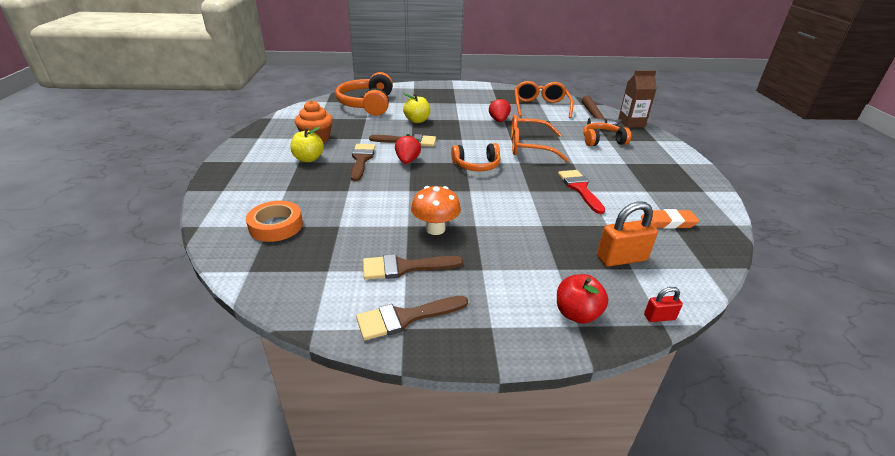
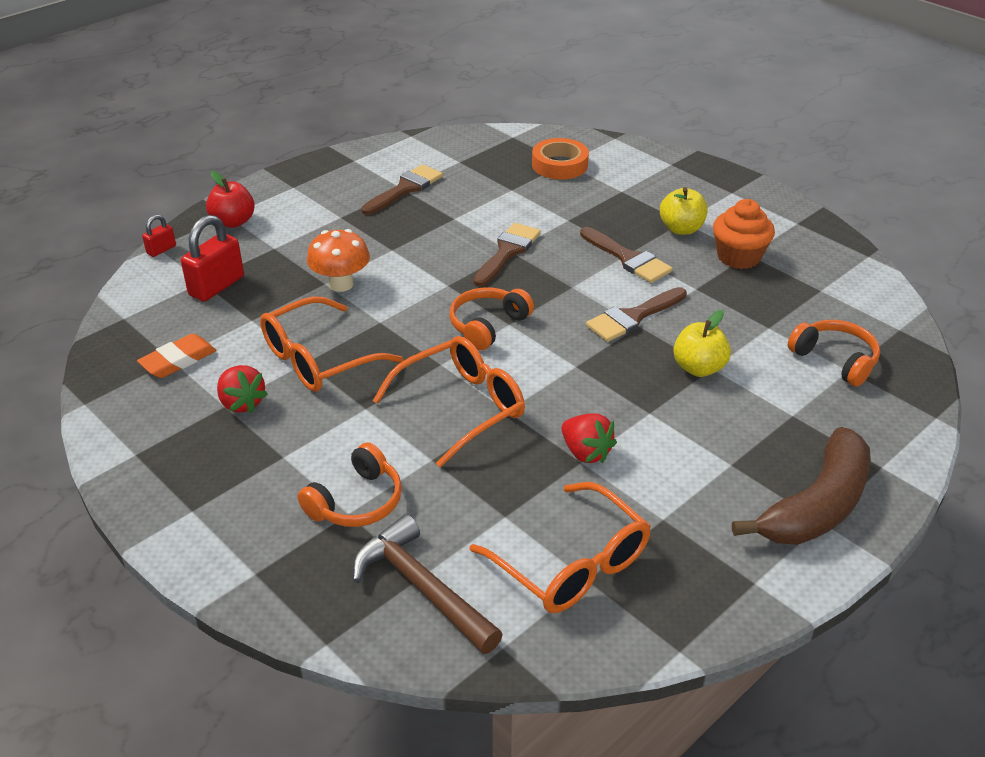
camera: 140 degrees right, 5 degrees up
orange headphones [336,72,393,116] -> orange headphones [788,320,880,387], size x0.60
brown brush [356,296,468,340] -> brown brush moved to [473,223,541,287]
red strawberry [395,134,421,164] -> red strawberry moved to [217,365,268,413]
orange mushroom [411,186,461,235] -> orange mushroom moved to [307,229,370,292]
red brush [558,170,605,214] -> orange glasses [260,296,403,392]
orange padlock [597,201,658,267] -> red padlock [181,215,244,302]
brown carton [618,70,657,128] -> none
none -> brown banana [732,427,871,545]

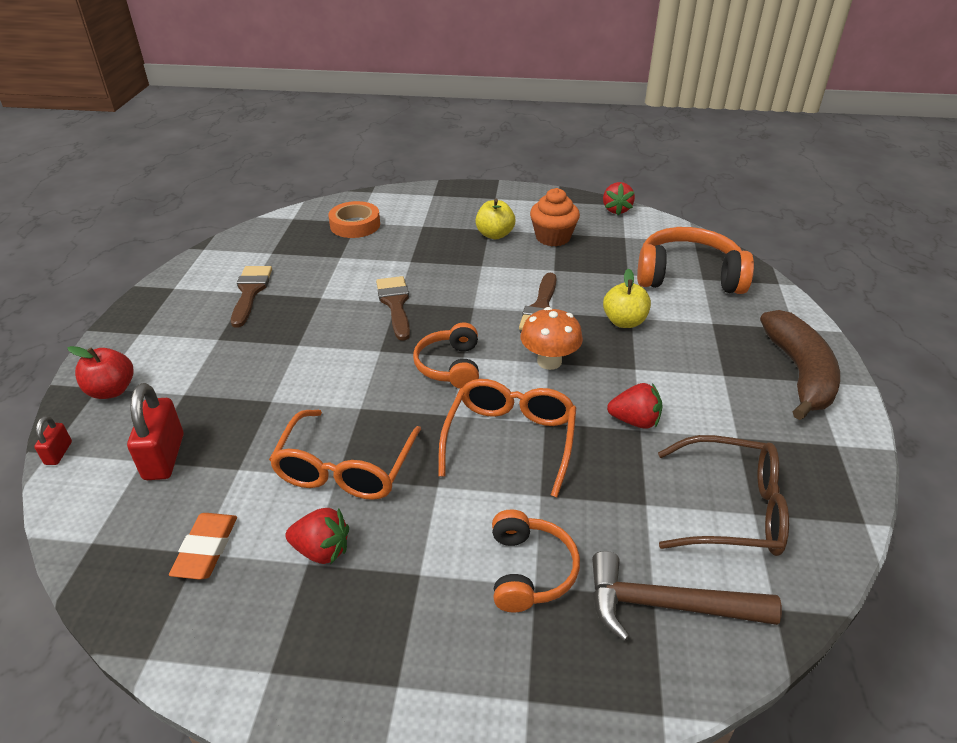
camera: 40 degrees left, 0 degrees up
orange mushroom [307,229,370,292] -> orange mushroom moved to [521,307,583,370]
orange glasses [469,482,651,613] -> brown glasses [658,435,789,556]
brown brush [580,227,672,283] -> none
orange headphones [788,320,880,387] -> orange headphones [637,227,754,294], size x1.66
none -> red strawberry [603,182,635,215]

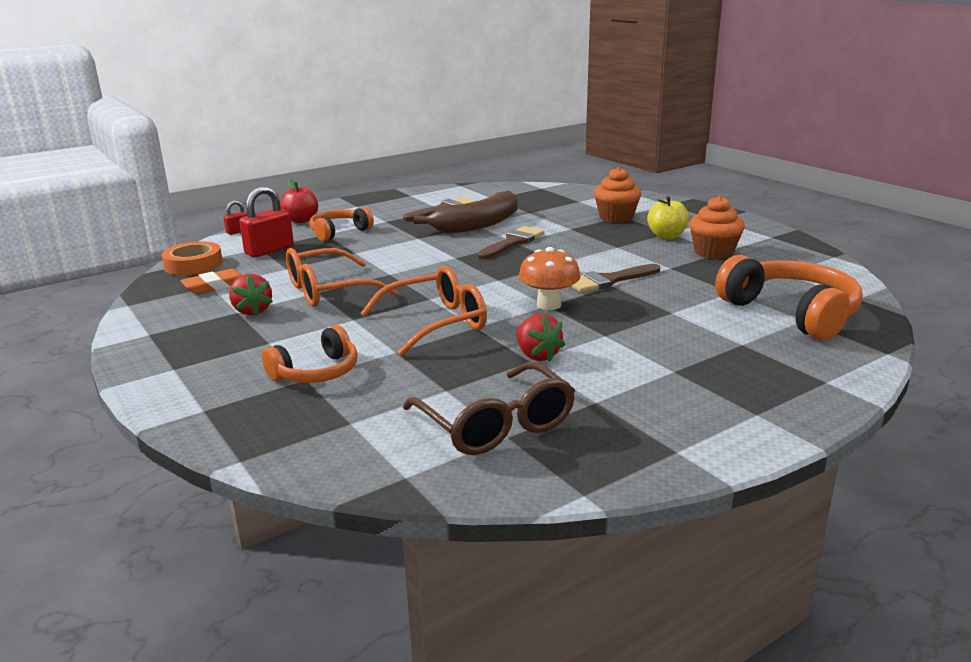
camera: 50 degrees right, 15 degrees down
orange tape [328,201,380,238] -> orange tape moved to [162,241,223,275]
orange headphones [413,322,479,389] -> orange headphones moved to [310,207,374,241]
brown hammer [592,551,782,641] -> none
red strawberry [603,182,635,215] -> none
yellow apple [603,268,651,328] -> none
brown banana [760,310,840,420] -> brown banana moved to [414,191,517,234]
none -> orange cupcake [594,167,641,223]

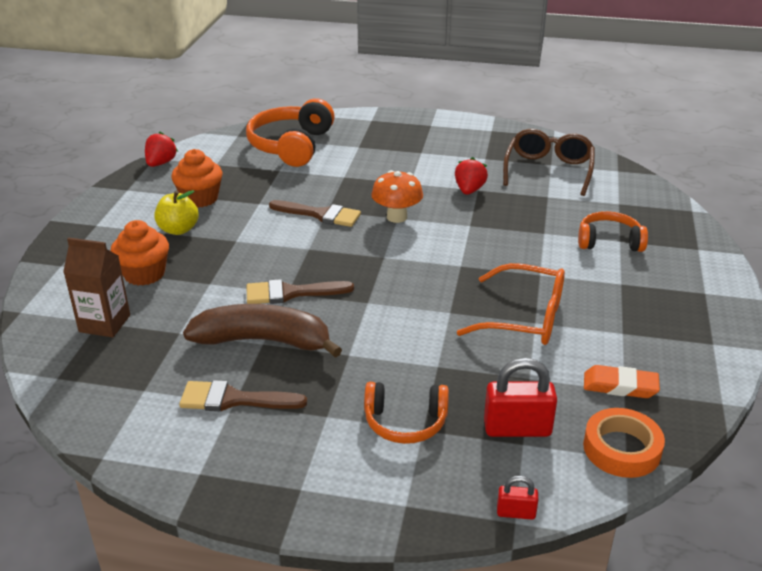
camera: 135 degrees left, 10 degrees up
red strawberry [229,274,273,316] -> red strawberry moved to [145,131,178,167]
red apple [280,179,318,223] -> none
orange glasses [360,266,487,356] -> none
none -> brown carton [63,237,130,337]

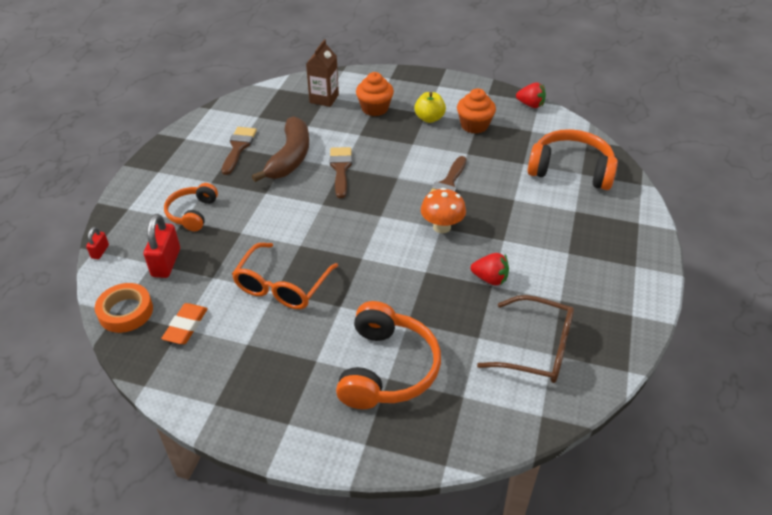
camera: 95 degrees right, 10 degrees up
orange headphones [578,211,648,252] -> orange headphones [336,301,441,409], size x1.66

